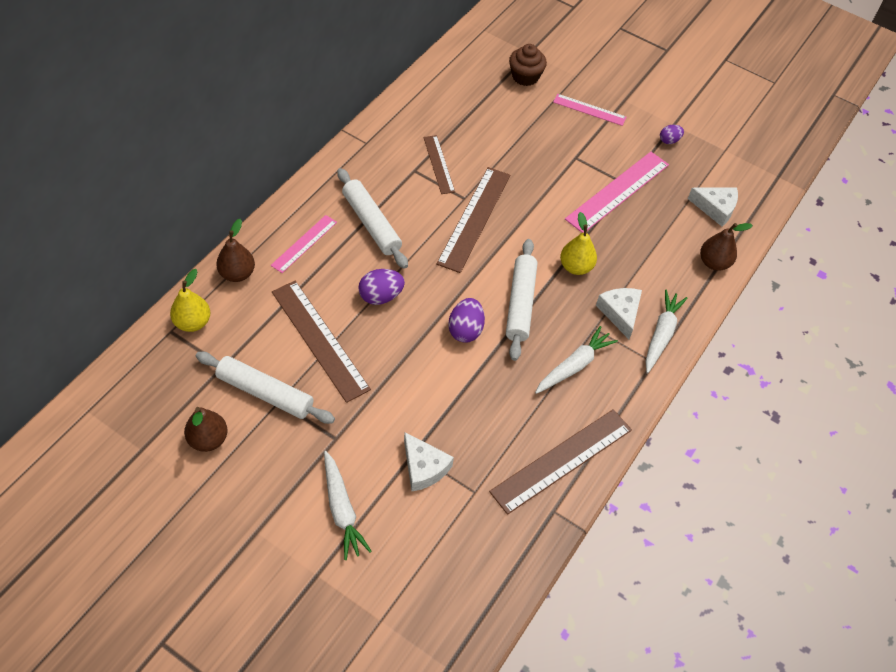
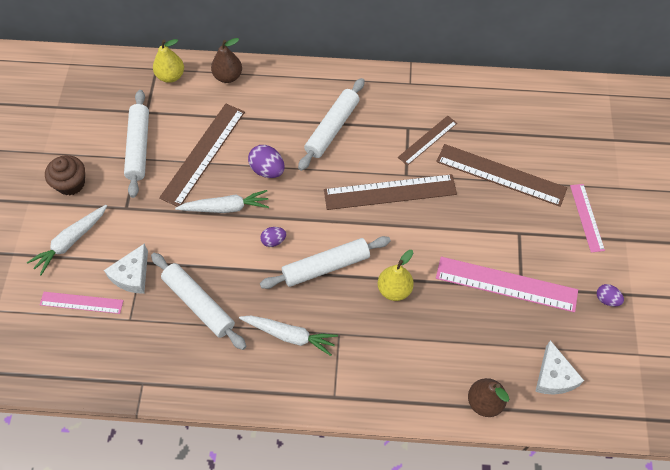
camera: 65 degrees right, 5 degrees up
brown pear [184,407,228,452] -> none
pink ruler [271,215,337,273] -> pink ruler moved to [40,292,124,314]
purple egg [449,298,485,343] -> purple egg [260,227,286,247], size x0.62
brown ruler [489,409,632,515] -> brown ruler moved to [436,144,567,207]
brown cupcake [509,44,547,86] -> brown cupcake moved to [45,155,85,195]
white cheese [596,288,642,339] -> none
white carrot [645,290,688,373] -> white carrot moved to [175,190,269,213]
none -> white rolling pin [151,253,246,350]

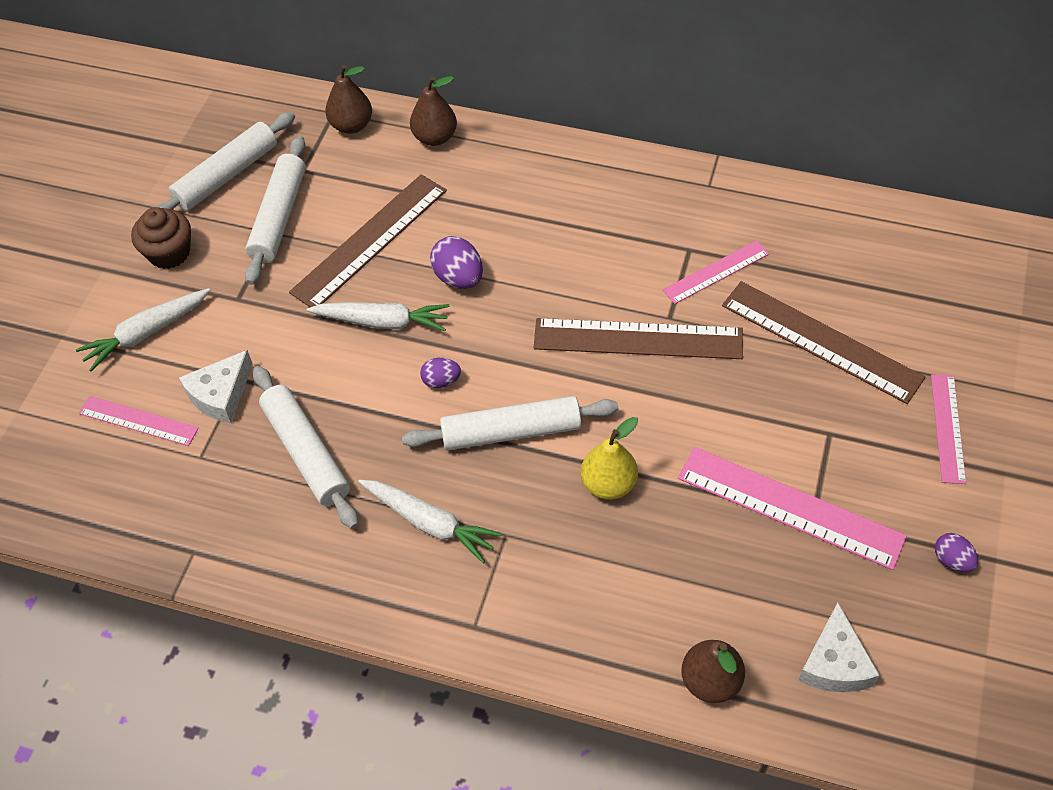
camera: 15 degrees right, 5 degrees down
yellow pear [153,39,184,83] -> brown pear [325,65,372,134]
white rolling pin [298,78,365,171] -> white rolling pin moved to [155,112,295,211]
brown ruler [398,116,457,166] -> pink ruler [663,240,769,304]

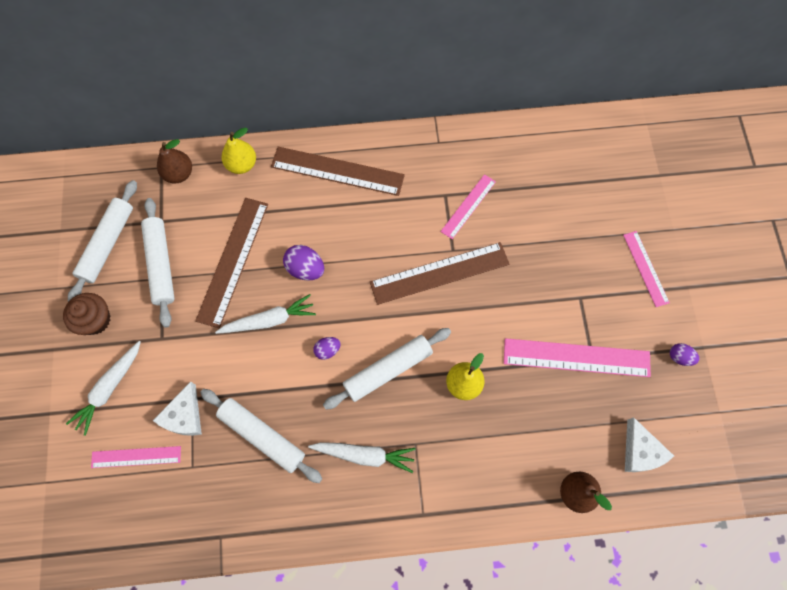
camera: 25 degrees left, 15 degrees up
brown pear [410,76,457,146] -> yellow pear [221,127,256,174]
brown ruler [722,281,925,404] -> brown ruler moved to [271,147,405,196]

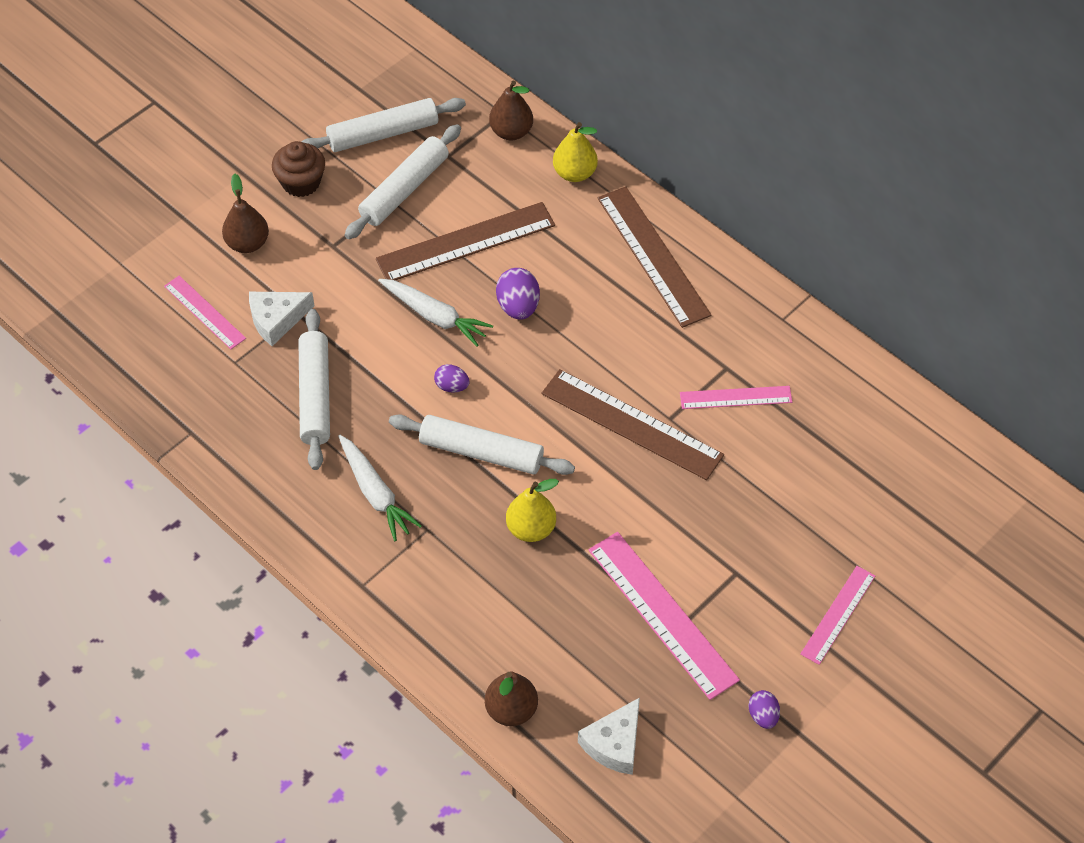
camera: 50 degrees right, 15 degrees down
white carrot [66,341,141,436] -> brown pear [222,174,269,253]

